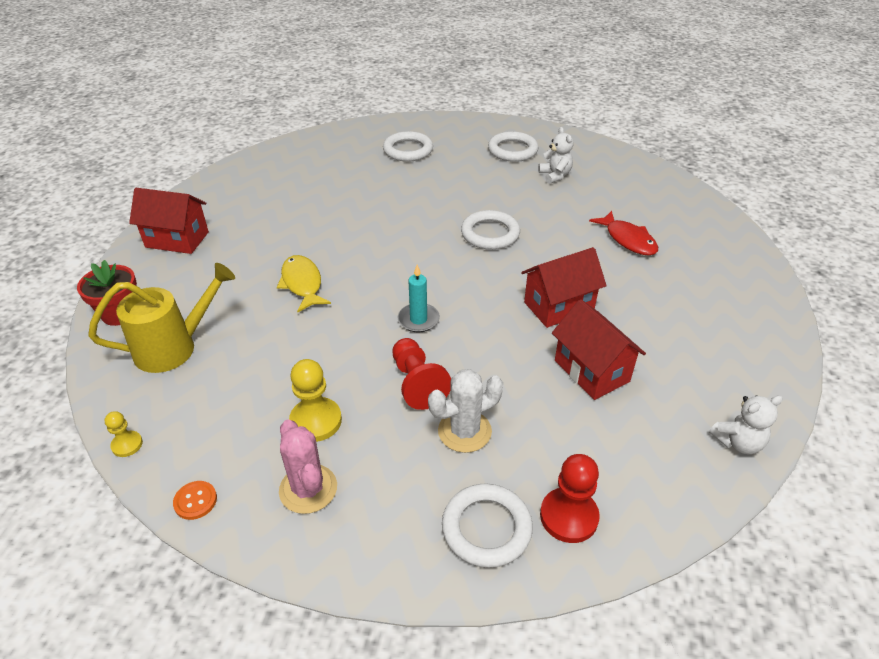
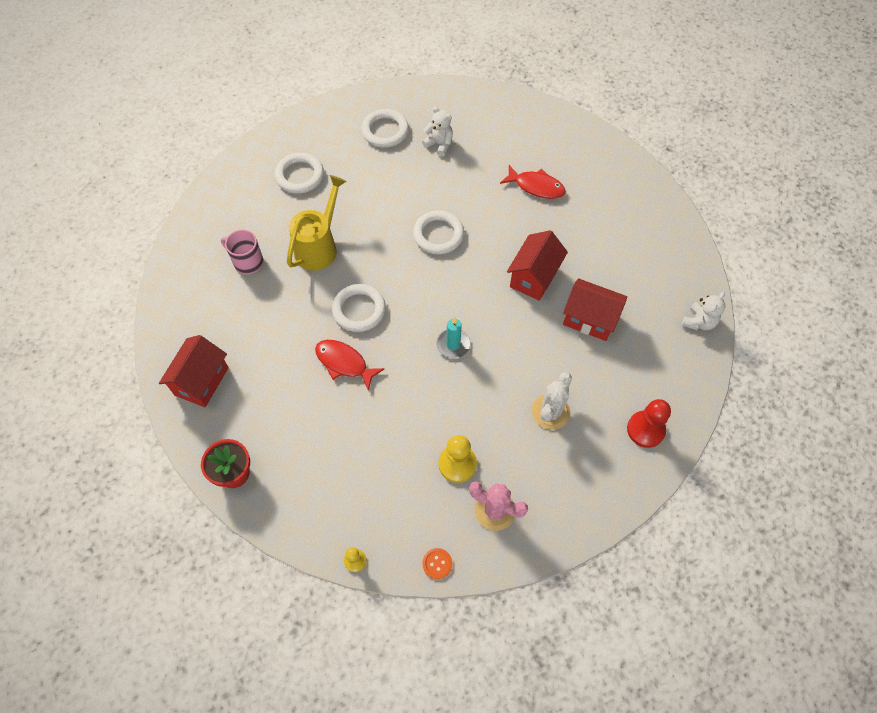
camera: 35 degrees left, 20 degrees up
yellow watering can [88,263,235,373] -> yellow watering can moved to [287,175,347,271]
red house [129,188,209,254] -> red house turned 45 degrees counterclockwise [159,335,229,407]
yellow fish [277,255,331,312] -> red fish [315,340,384,391]
red pawn [392,338,451,410] -> none
white ring [442,484,533,568] -> white ring moved to [332,284,386,332]
none -> pink mug [221,230,263,274]

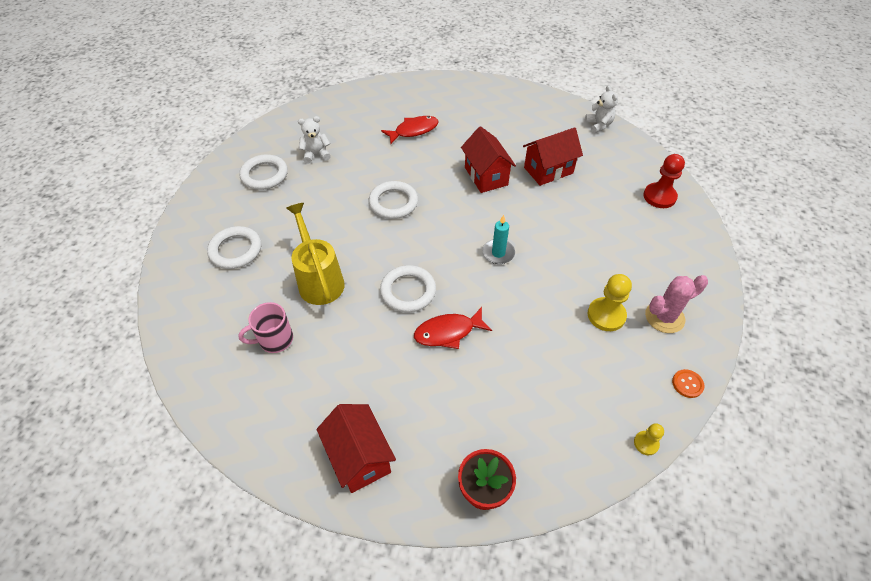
camera: 50 degrees left, 10 degrees down
white cactus [532,372,572,430] -> none

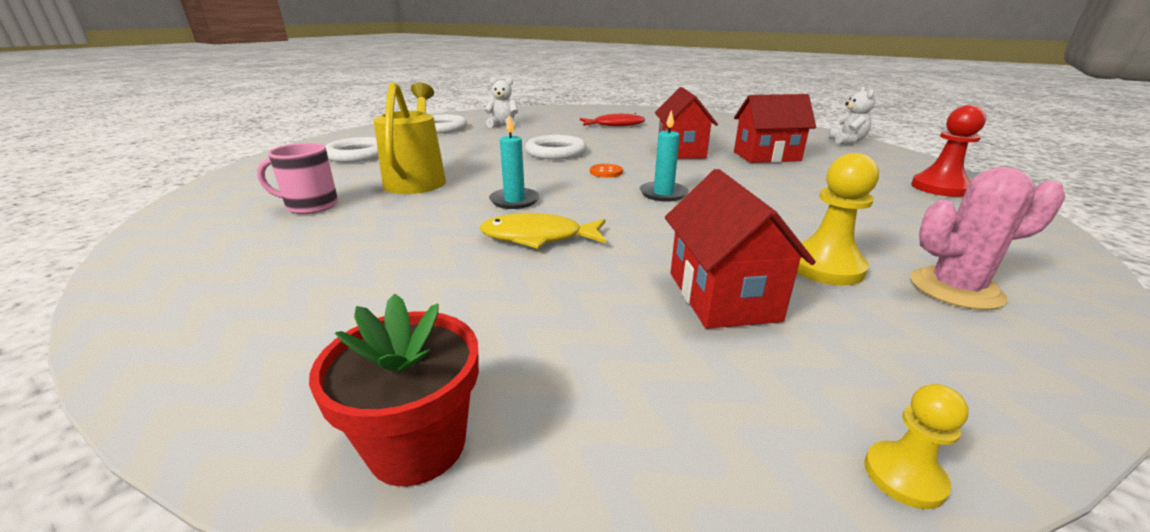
camera: 20 degrees right, 25 degrees down
red house [317,404,396,493] -> red house moved to [665,169,816,329]
white ring [380,265,436,312] -> turquoise candle [489,115,540,209]
red fish [414,307,492,349] -> yellow fish [480,213,606,249]
orange button [672,369,704,398] -> orange button moved to [590,164,623,178]

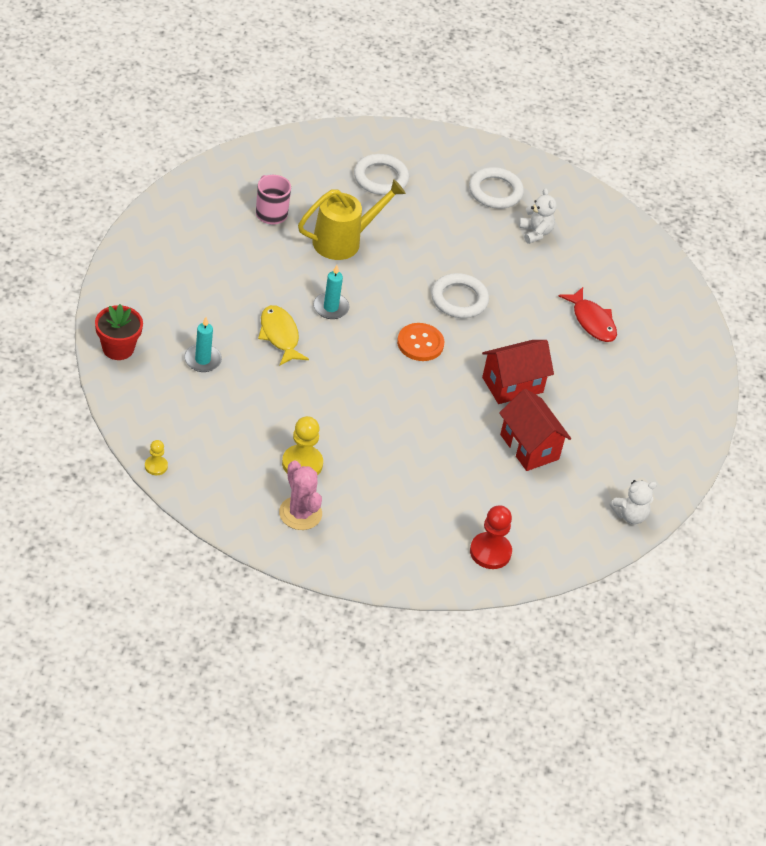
camera: 60 degrees right, 20 degrees up
orange button [590,164,623,178] -> orange button [397,323,444,361], size x1.65
turquoise candle [640,110,689,202] -> turquoise candle moved to [184,317,222,372]
red house [665,169,816,329] -> none

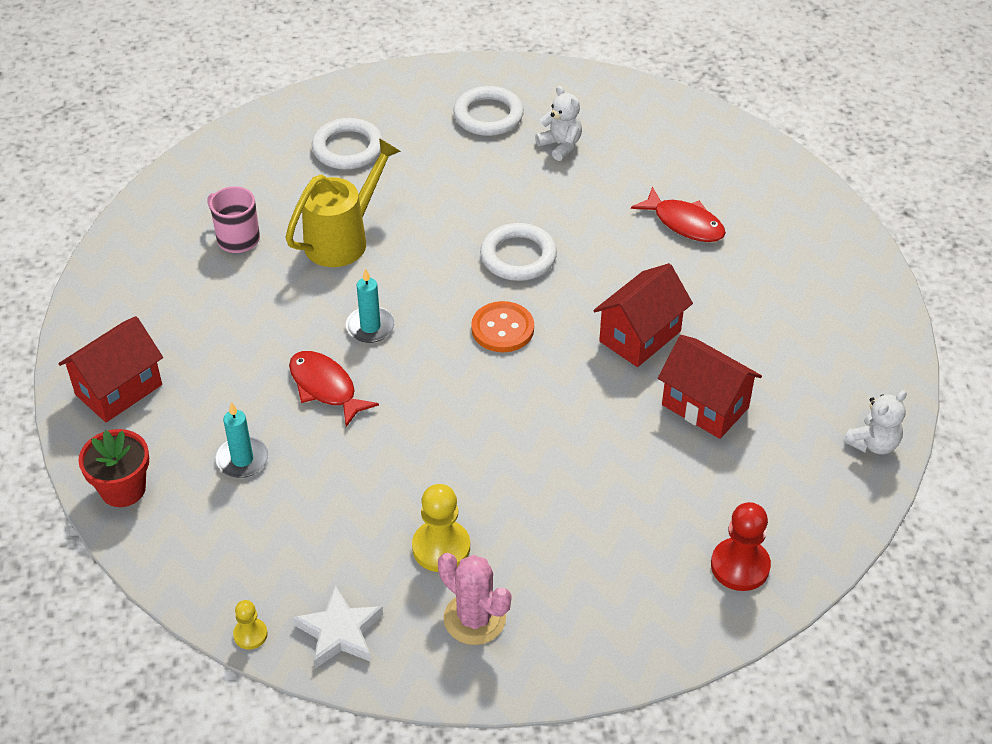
camera: 15 degrees left, 0 degrees up
yellow fish [258,305,309,365] -> red fish [289,351,379,427]
none -> red house [58,316,163,422]
none -> white star [293,585,383,668]

